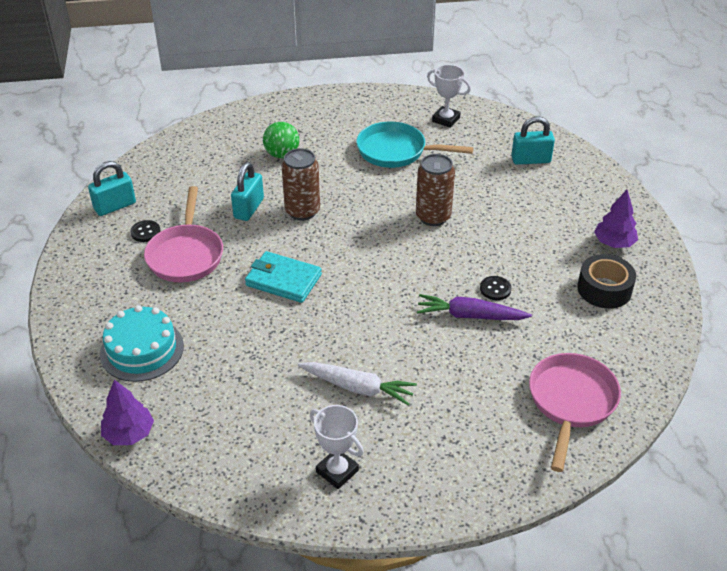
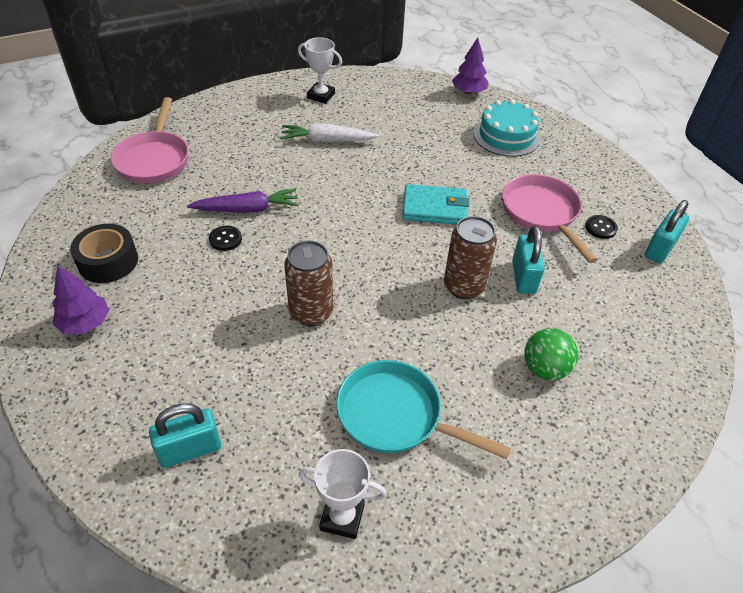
camera: 160 degrees right, 5 degrees up
turquoise pan [356,122,473,168] -> turquoise pan turned 150 degrees counterclockwise [336,360,511,460]

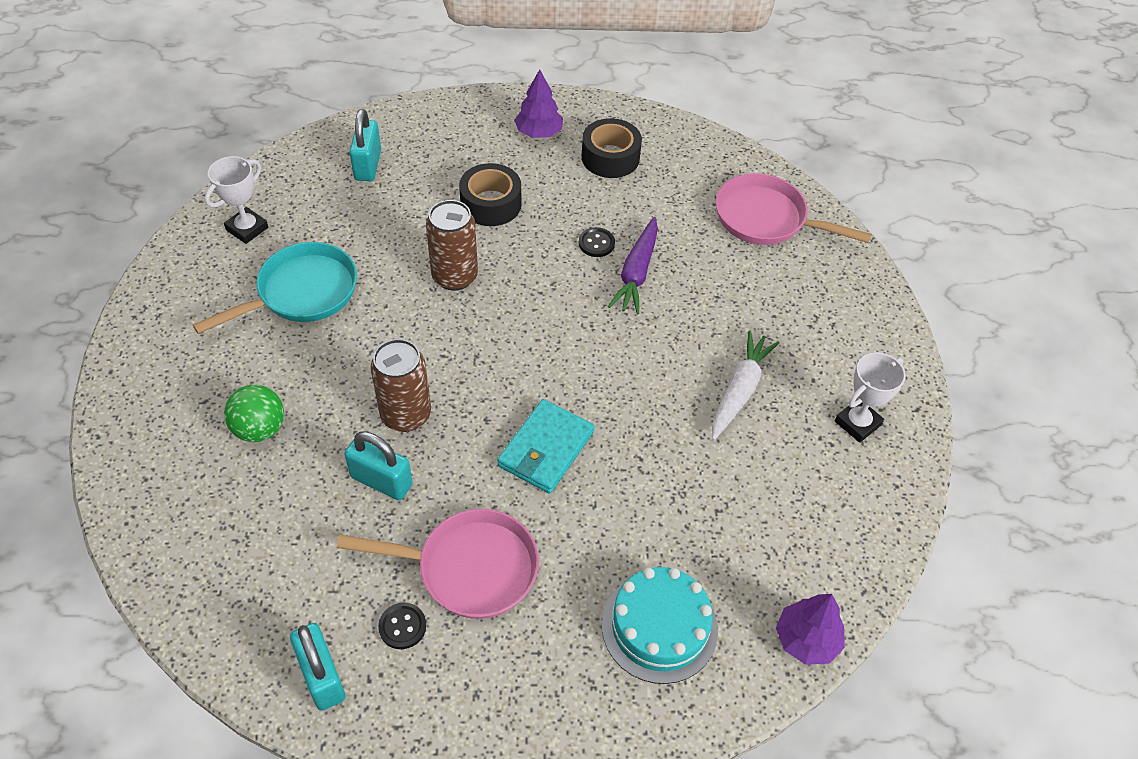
camera: 115 degrees right, 5 degrees up
none -> black tape [459,163,521,226]

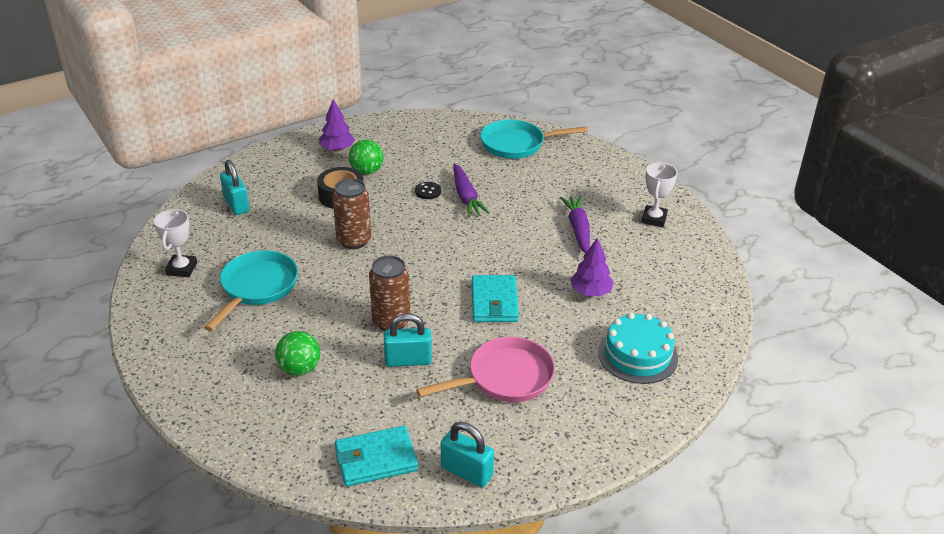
camera: 30 degrees left, 15 degrees down
black button [378,603,426,649] -> none
black tape [582,118,642,178] -> none
white carrot [712,330,780,440] -> purple carrot [560,196,590,254]
pink pan [716,173,872,245] -> turquoise pan [480,120,588,159]
purple tree [776,594,845,665] -> purple tree moved to [570,238,614,296]
none -> turquoise wallet [335,426,418,487]
none -> green ball [349,140,384,174]

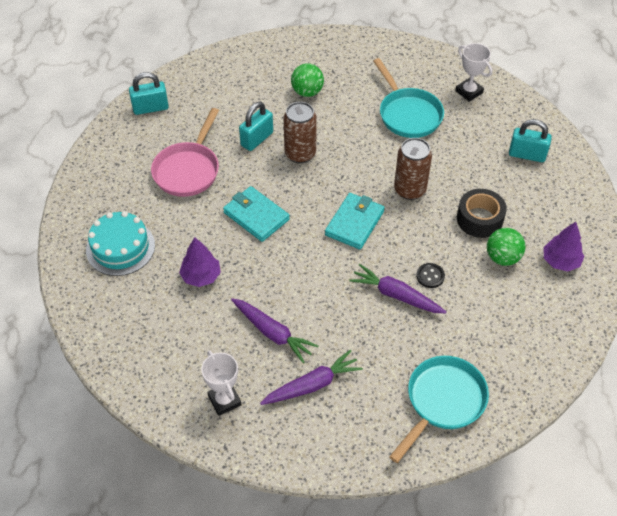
camera: 135 degrees right, 15 degrees up
turquoise wallet [335,426,418,487] -> turquoise wallet moved to [325,193,385,250]
none -> purple carrot [260,350,363,405]

